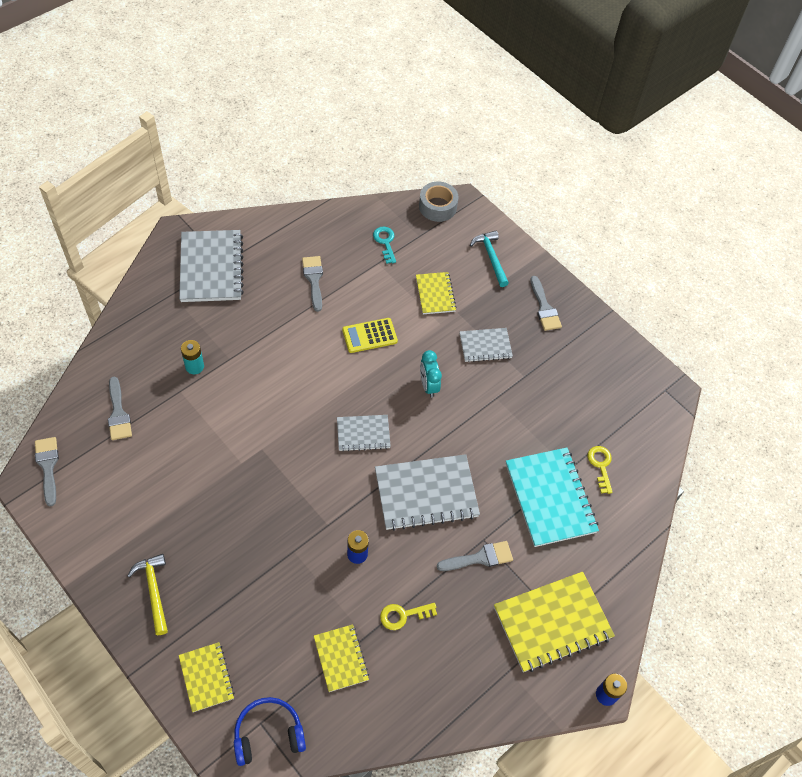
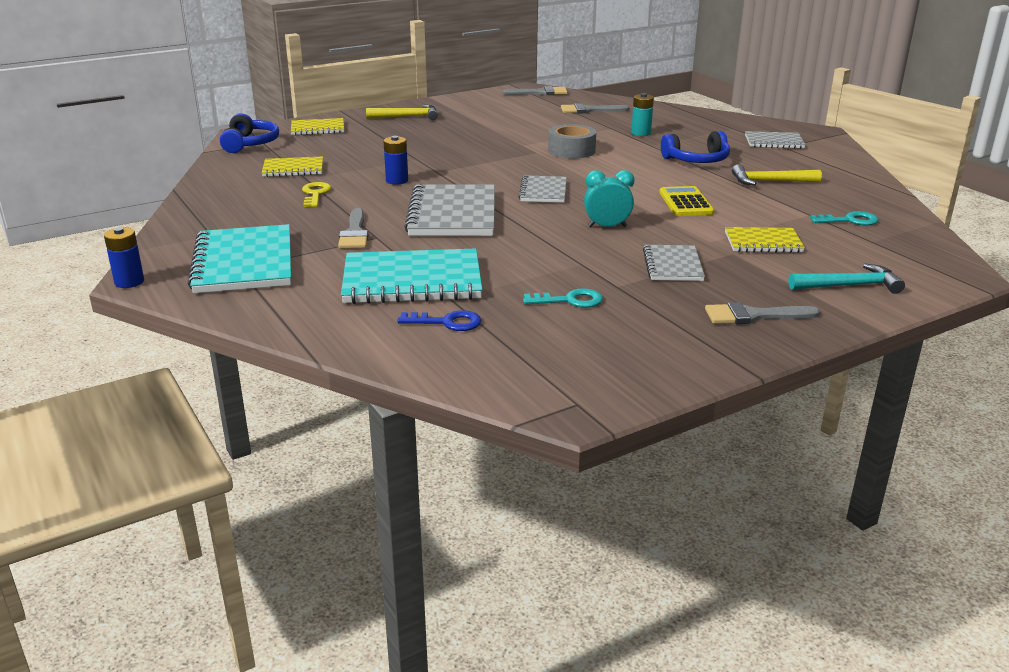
camera: 105 degrees right, 30 degrees down
grey notebook [179,230,244,302] -> grey notebook [745,131,806,149], size x0.56
grey brush [302,256,323,312] -> yellow hammer [732,164,822,185]
grey tape [419,181,459,222] -> grey tape moved to [548,124,596,159]
yellow notebook [494,572,615,672] -> turquoise notebook [188,224,291,293]
yellow key [588,446,613,494] -> blue key [397,310,481,331]
none -> turquoise key [523,288,603,308]
none -> blue headphones [661,131,730,163]

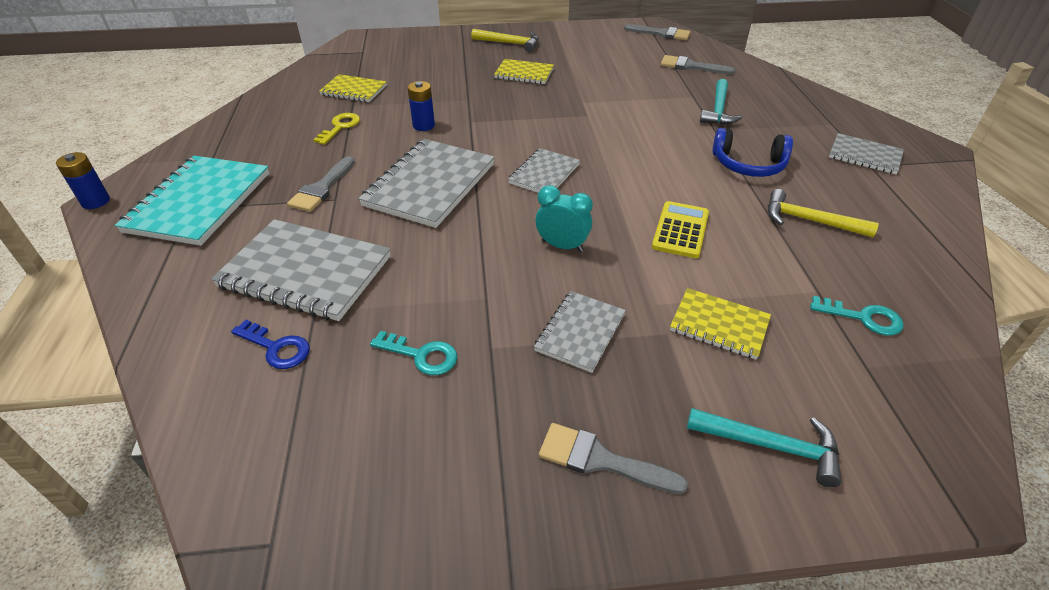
camera: 25 degrees right, 15 degrees up
blue headphones [220,113,279,153] -> none
yellow notebook [291,118,344,135] -> yellow notebook moved to [494,59,554,84]
turquoise notebook [341,249,483,304] -> grey notebook [211,219,391,321]
grey tape [548,124,596,159] -> none
turquoise battery [631,93,654,136] -> turquoise hammer [700,79,743,125]

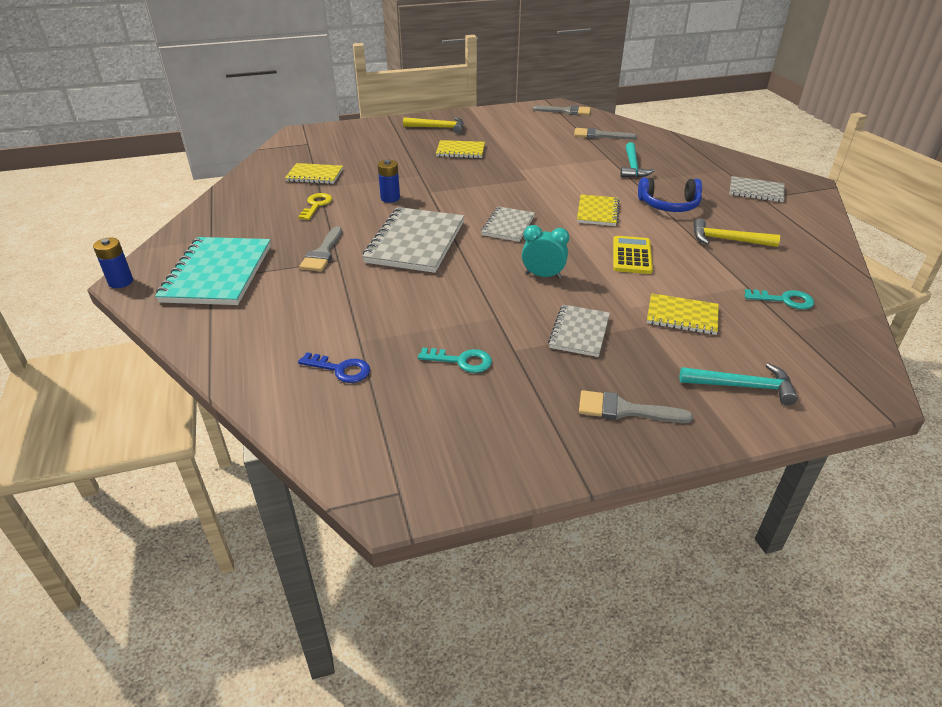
camera: 10 degrees left, 5 degrees down
grey notebook [211,219,391,321] -> none
none -> yellow notebook [577,194,619,226]

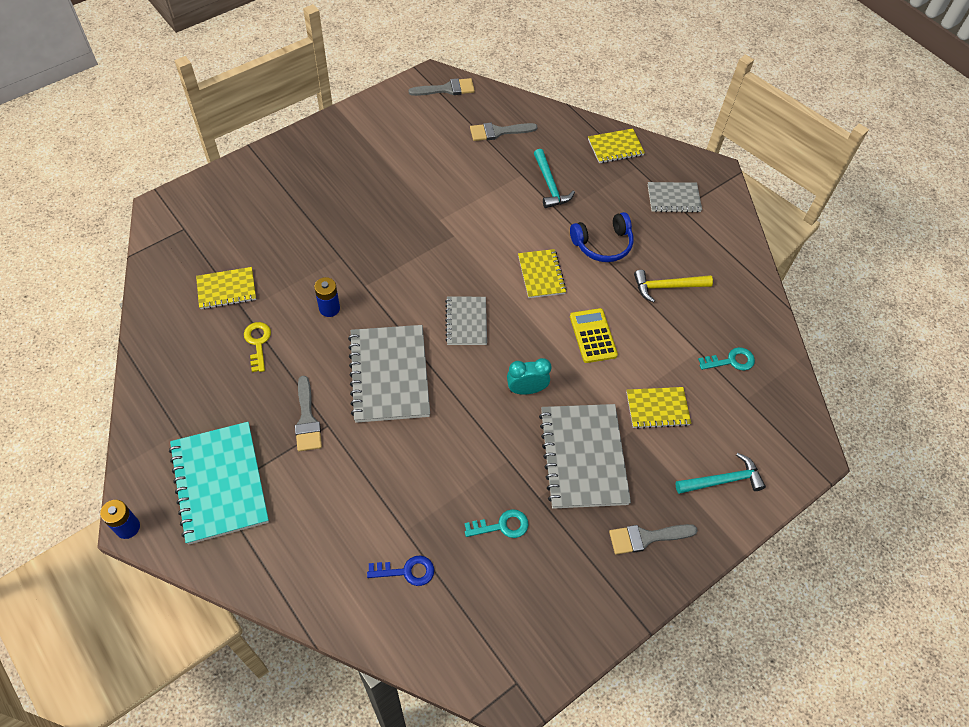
camera: 25 degrees left, 20 degrees up
yellow hammer [403,117,464,134] -> none
yellow notebook [436,140,485,158] -> yellow notebook moved to [588,129,645,163]
grey notebook [548,305,610,357] -> grey notebook [539,404,631,509], size x1.78

